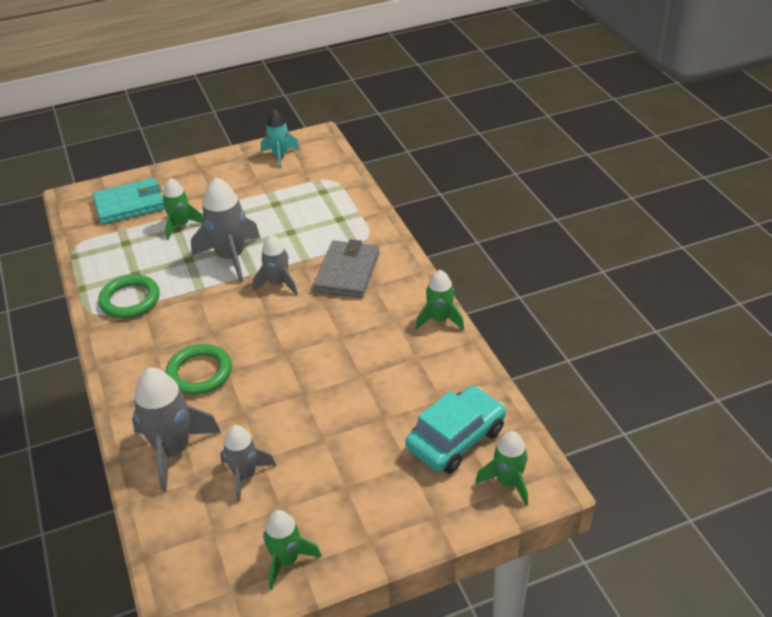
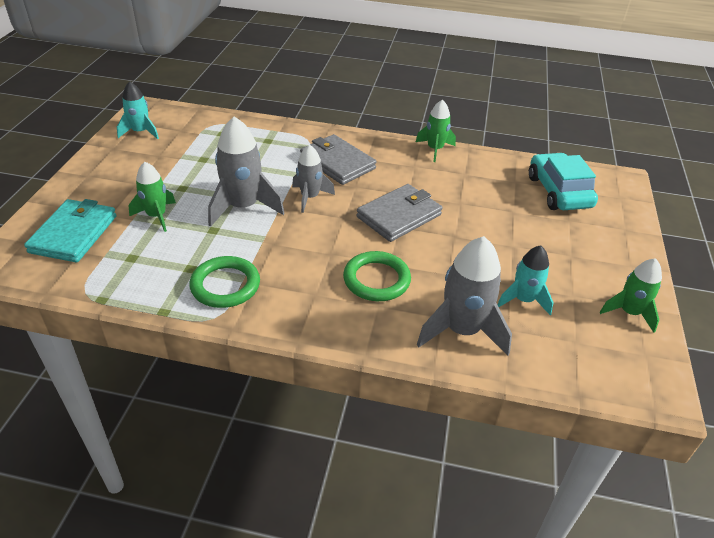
camera: 60 degrees left, 0 degrees up
grey rocket [220,425,276,502] -> turquoise rocket [497,245,554,315]
green rocket [475,431,528,505] -> none
none -> grey wallet [356,184,442,242]

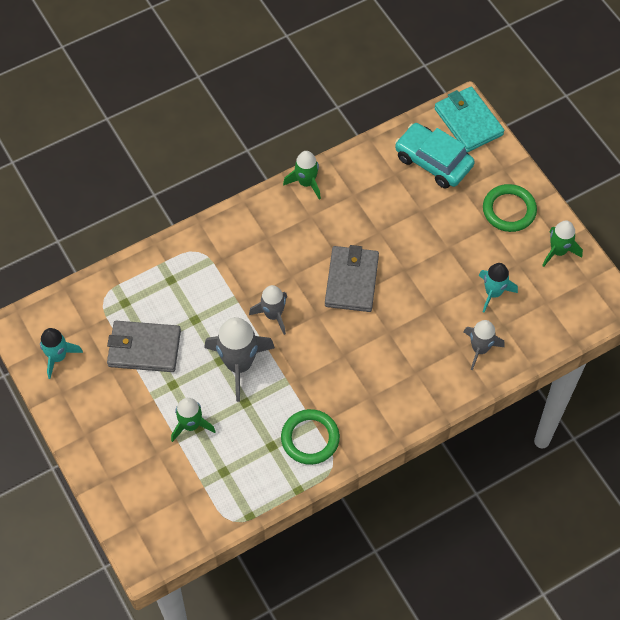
camera: 40 degrees left, 20 degrees up
turquoise wallet [24,199,116,262] -> turquoise wallet moved to [435,87,504,152]
grey wallet [300,134,376,185] -> grey wallet moved to [107,321,181,372]
green ring [343,251,411,301] -> green ring moved to [483,184,537,232]
grey rocket [417,236,512,356] -> grey rocket [464,320,505,370], size x0.62

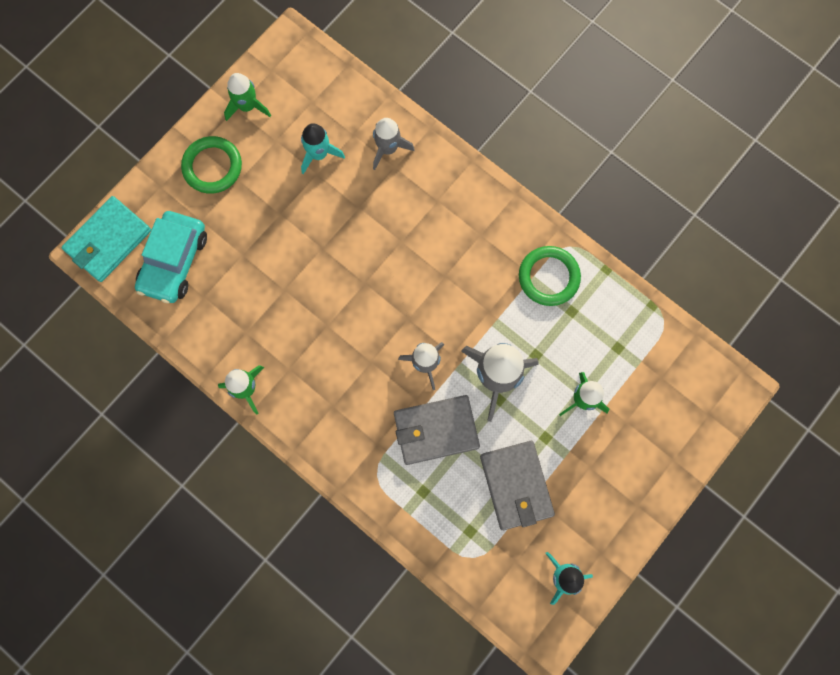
camera: 110 degrees left, 15 degrees up
grey wallet [325,245,379,312] -> grey wallet moved to [394,395,480,465]

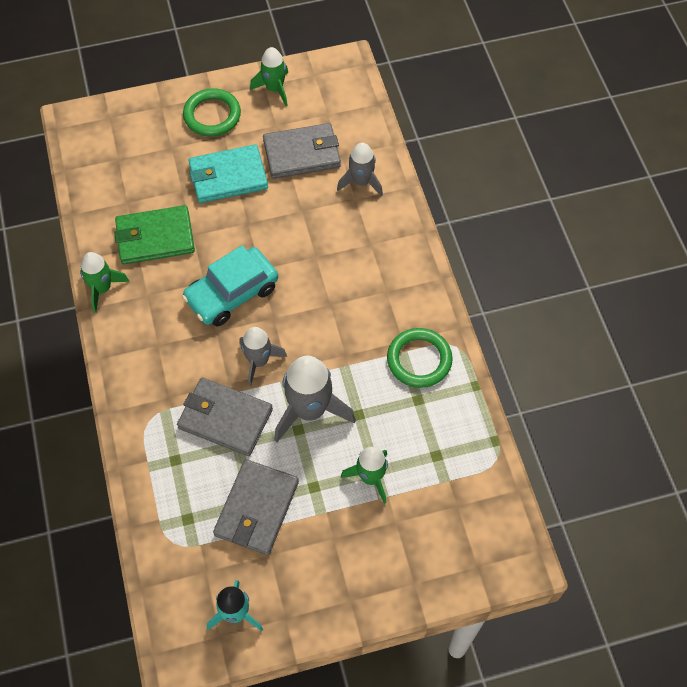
camera: 35 degrees right, 15 degrees down
turquoise wallet [62,196,151,282] -> turquoise wallet moved to [189,144,268,203]
turquoise car [135,211,207,303] -> turquoise car moved to [182,245,278,327]
turquoise rocket [301,123,345,175] -> grey wallet [263,123,341,179]
none -> green wallet [114,205,195,264]

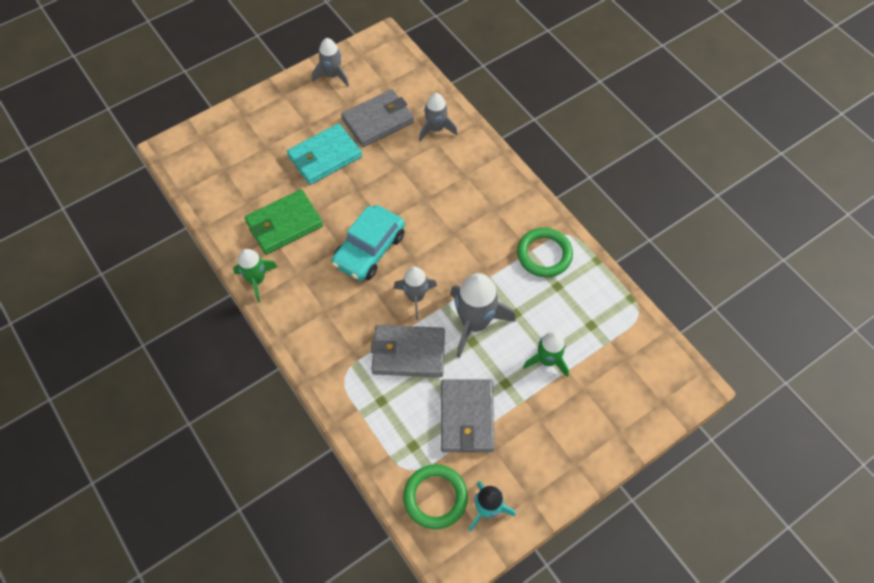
camera: 20 degrees left, 0 degrees up
green ring [183,88,241,136] -> green ring moved to [403,464,468,529]
green rocket [250,47,288,106] -> grey rocket [312,38,349,87]

